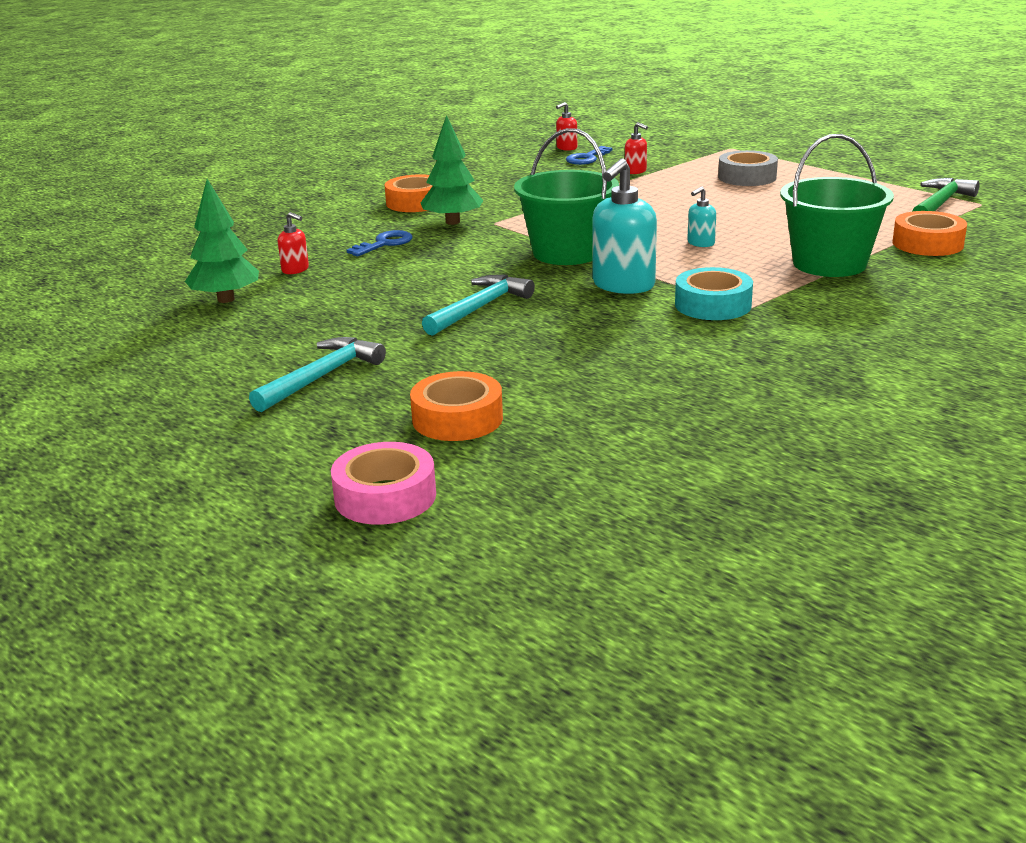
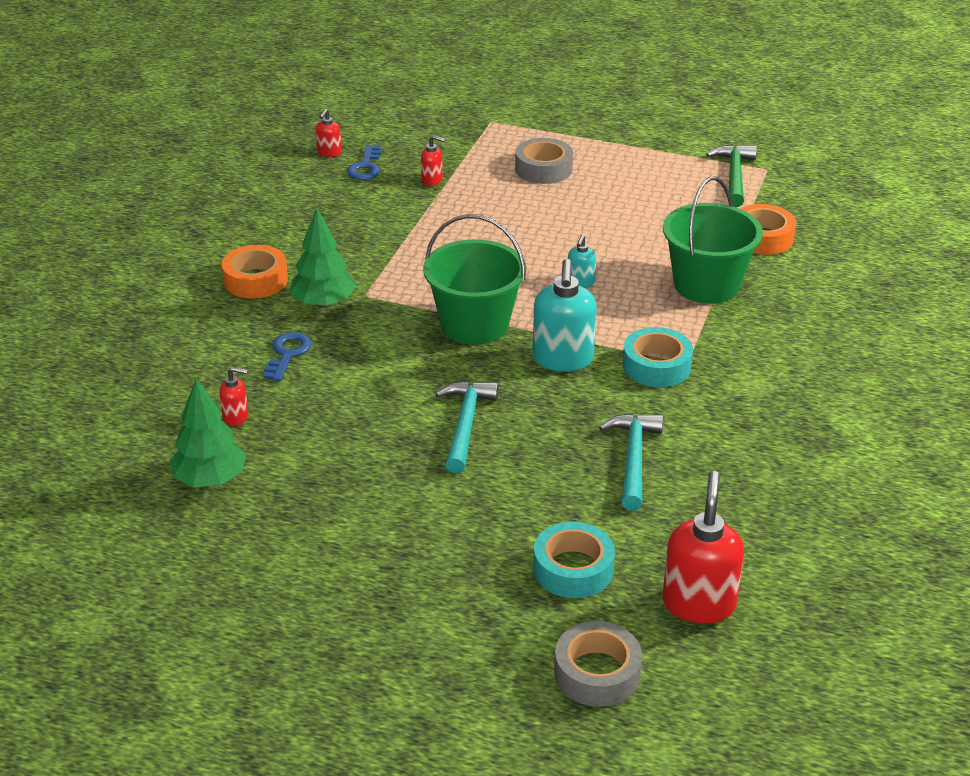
camera: 30 degrees left, 10 degrees up
turquoise hammer [249,337,386,412] -> turquoise hammer moved to [599,413,663,511]
pink tape [331,442,436,525] -> grey tape [554,621,642,707]
orange tape [410,371,503,441] -> turquoise tape [533,522,615,598]
none -> red soap dispenser [662,471,744,624]

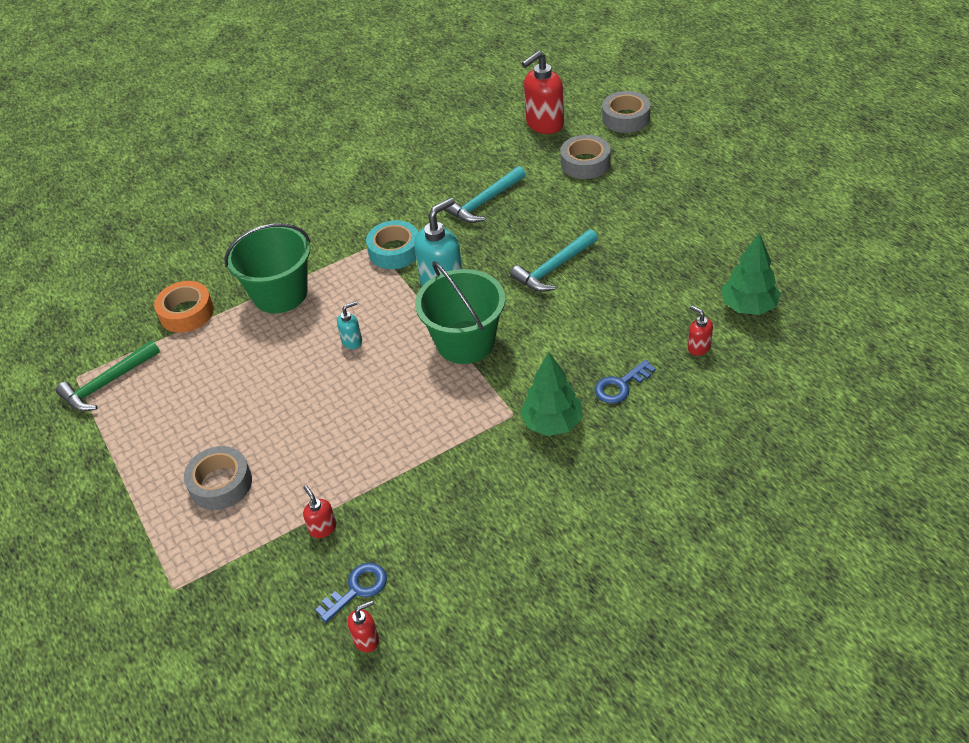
camera: 135 degrees left, 10 degrees up
orange tape [222,245,288,299] -> none
turquoise tape [533,522,615,598] -> grey tape [560,135,610,179]

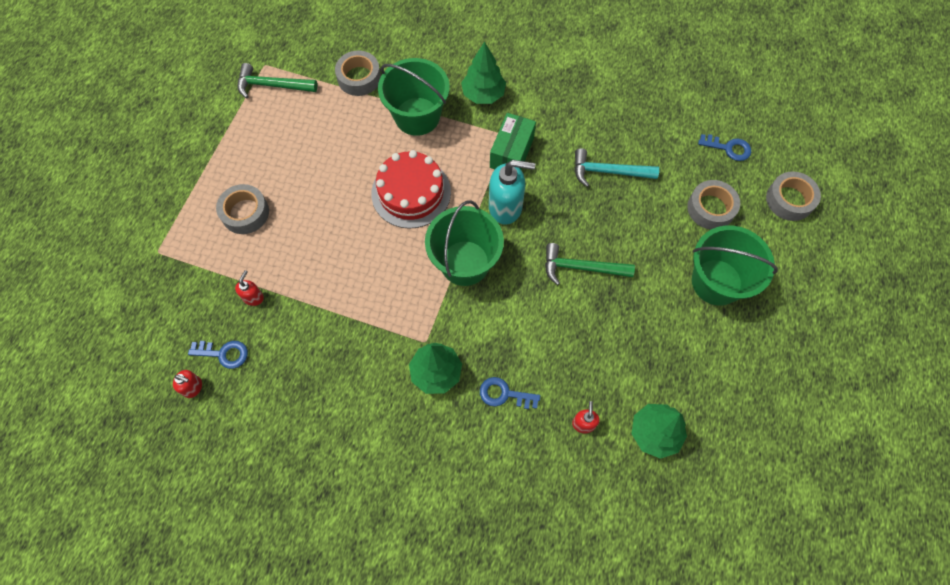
camera: 45 degrees right, 20 degrees up
orange tape [154,281,214,333] -> grey tape [335,51,381,96]
turquoise soap dispenser [337,301,362,349] -> red cake [371,150,451,229]
turquoise tape [366,220,418,269] -> green box [490,113,536,169]
turquoise hammer [510,229,598,292] -> green hammer [545,243,635,285]
red soap dispenser [522,50,564,134] -> blue key [698,134,751,161]
none -> green tree [461,41,506,104]
none -> green bucket [692,225,778,306]

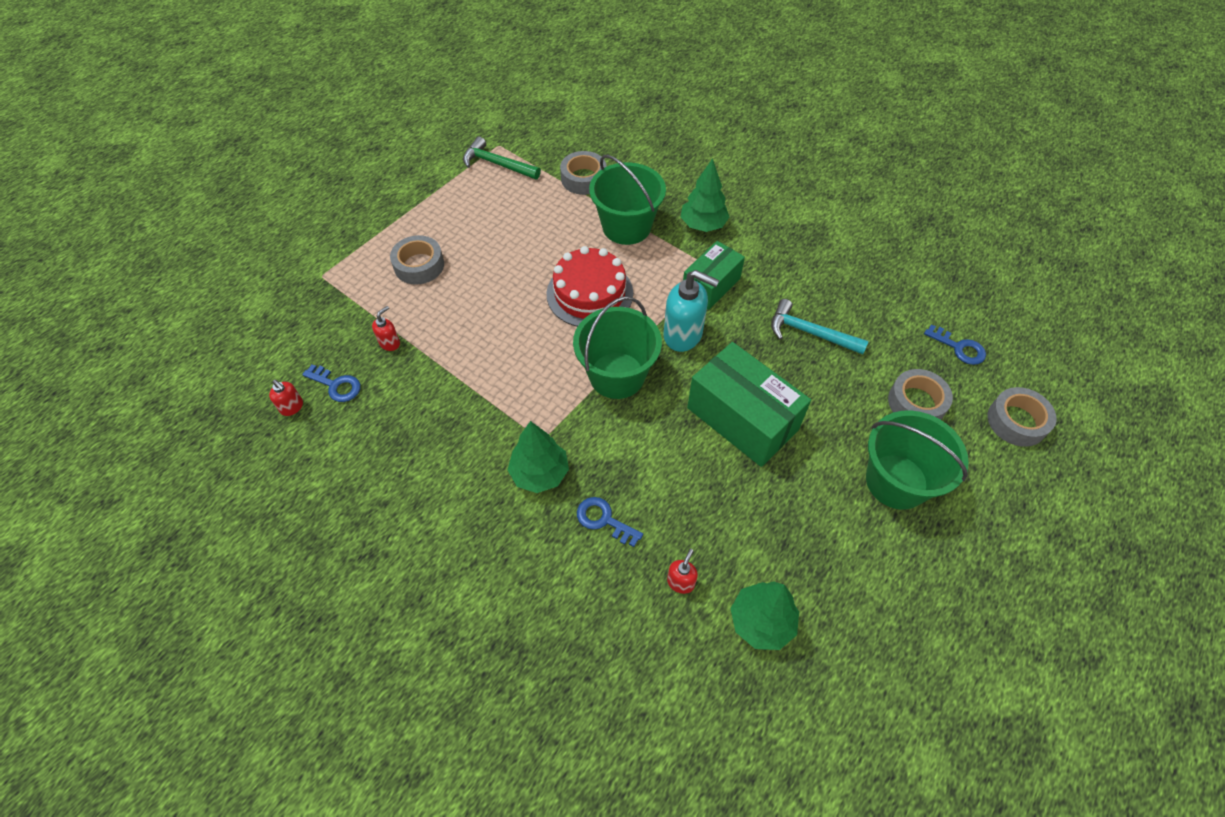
camera: 20 degrees right, 10 degrees down
green hammer [545,243,635,285] -> green box [687,342,811,467]

